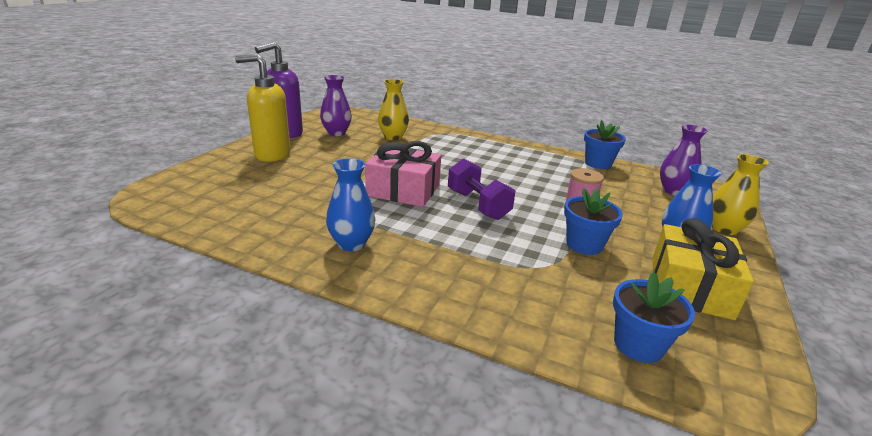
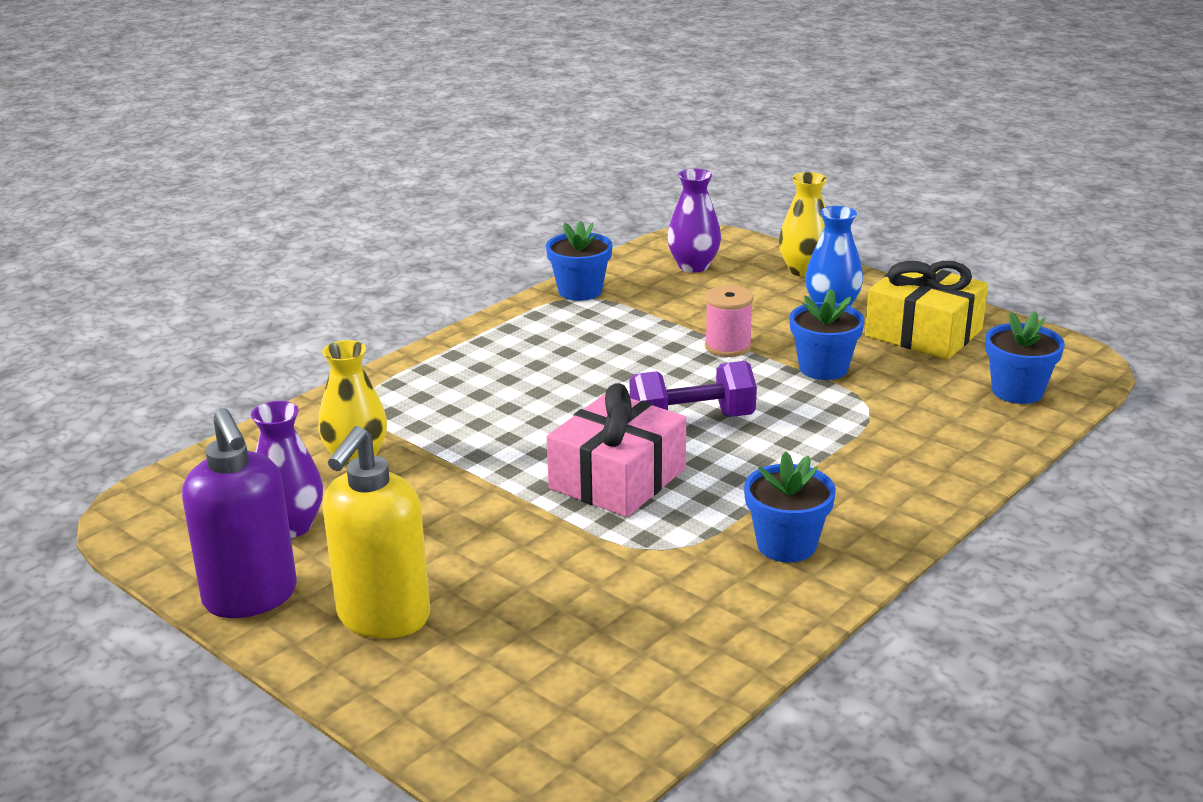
camera: 70 degrees left, 0 degrees up
blue vase [326,158,376,251] -> blue flower pot [744,452,836,562]

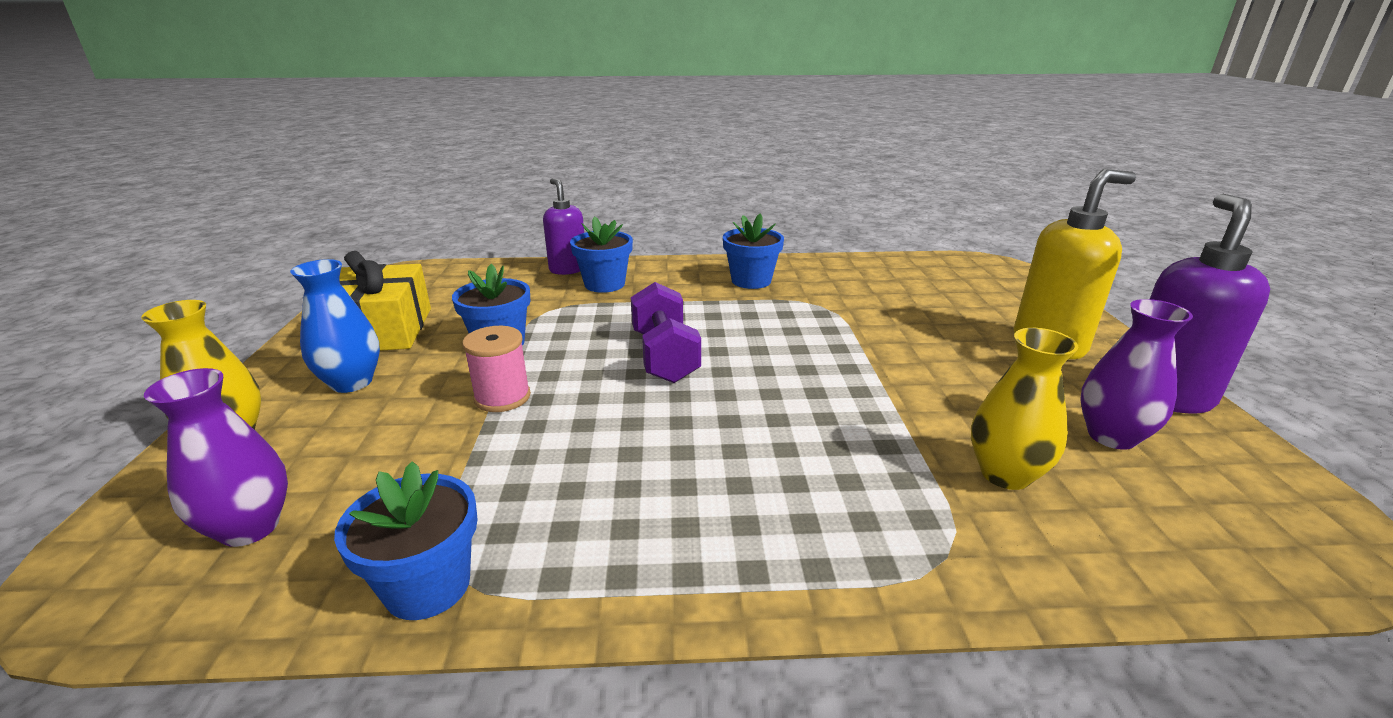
camera: 135 degrees left, 0 degrees up
pink gift [547,383,686,517] -> none
purple dumbbell [630,361,757,417] -> purple dumbbell turned 45 degrees clockwise [631,282,701,383]
blue flower pot [985,311,1065,404] -> blue flower pot moved to [570,216,633,293]
none -> purple soap dispenser [543,178,584,275]

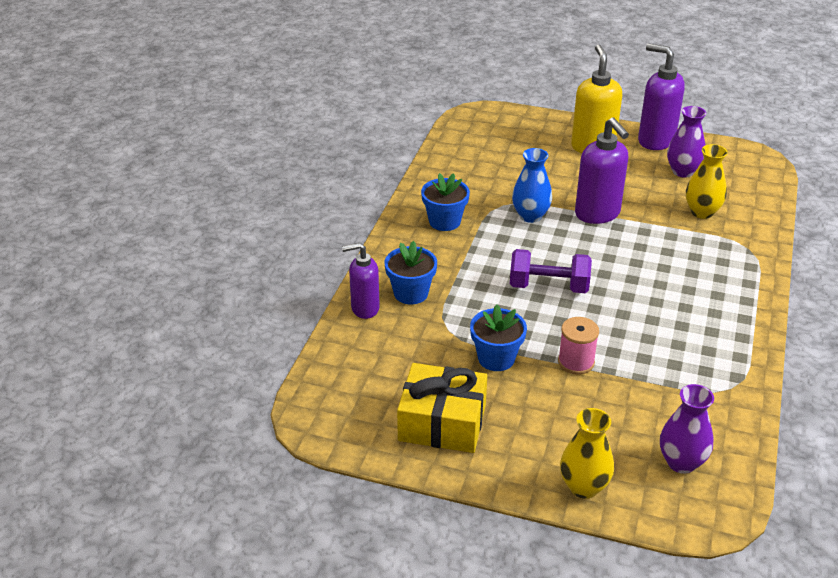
camera: 70 degrees left, 10 degrees up
blue vase [290,259,380,393] -> blue vase moved to [512,148,552,223]
blue flower pot [334,461,477,620] -> none
none -> purple soap dispenser [575,117,629,224]

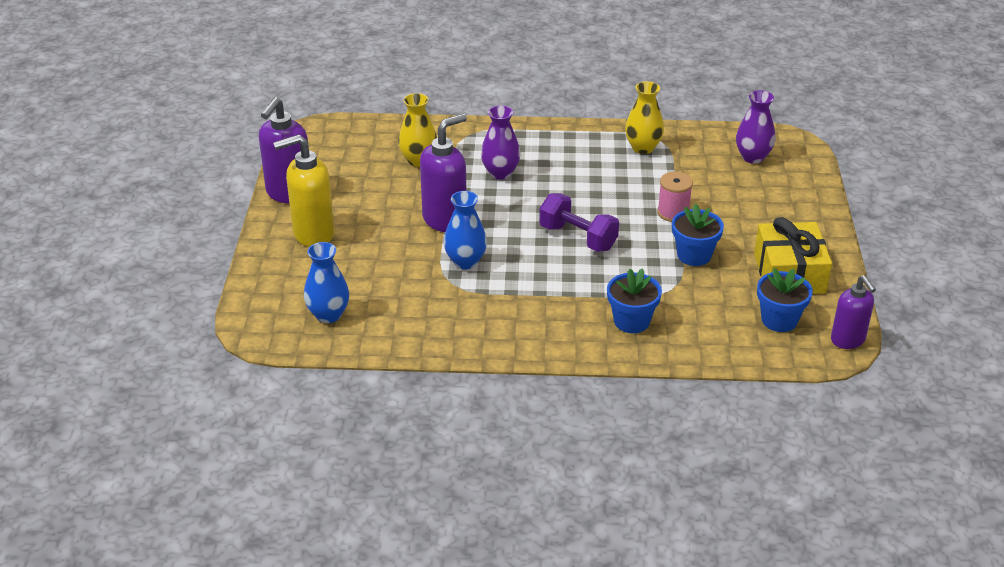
camera: 105 degrees left, 0 degrees up
purple soap dispenser [342,243,380,319] -> purple soap dispenser moved to [831,275,876,349]
blue flower pot [421,173,470,231] -> blue flower pot moved to [757,268,813,332]
purple dumbbell [510,249,592,293] -> purple dumbbell turned 45 degrees counterclockwise [539,193,619,252]
yellow vase [560,408,614,499] -> yellow vase moved to [625,81,664,154]
purple vase [667,106,706,177] -> purple vase moved to [481,105,521,180]
none -> blue vase [304,242,349,323]

